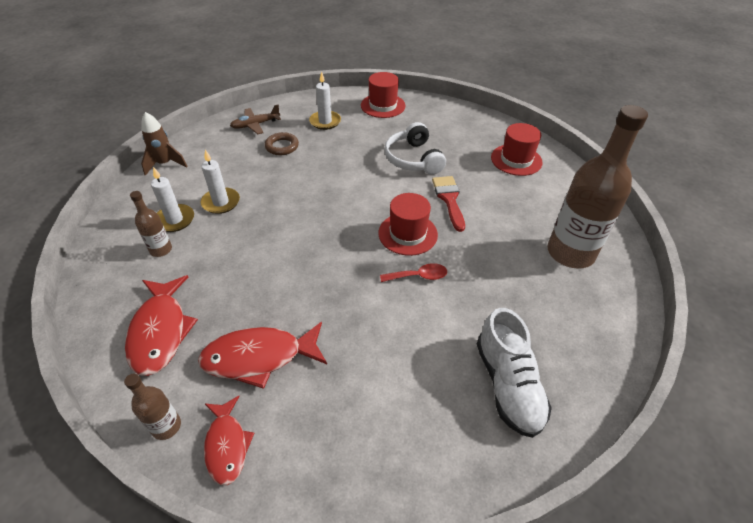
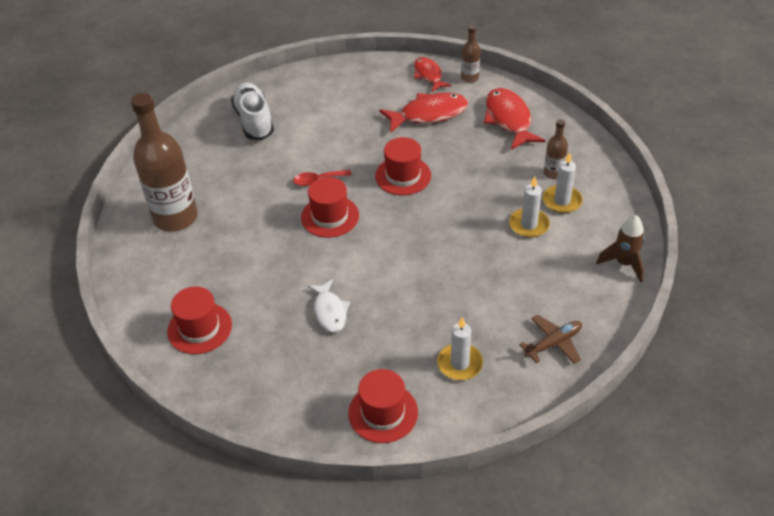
camera: 175 degrees right, 0 degrees up
brown ring [265,132,299,155] -> none
white headphones [384,122,446,175] -> white fish [307,279,350,333]
red brush [432,176,465,232] -> none
none -> red hat [375,137,431,195]

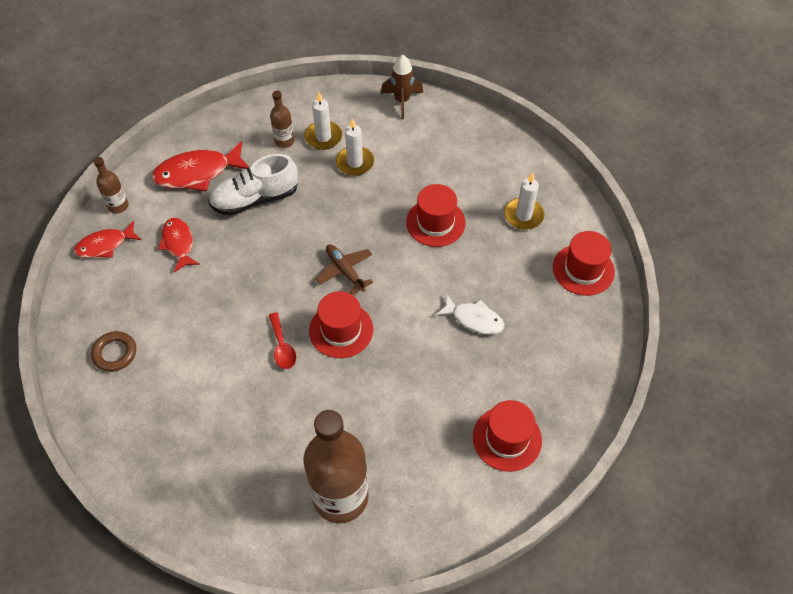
camera: 95 degrees left, 10 degrees up
white shoe [231,82,274,140] -> white shoe moved to [208,154,298,216]
white fish [307,279,350,333] -> white fish turned 45 degrees clockwise [436,294,505,335]
red hat [375,137,431,195] -> red hat moved to [406,184,466,247]
red fish [379,93,468,133] -> red fish [158,218,200,272], size x0.64
brown plane [519,315,582,364] -> brown plane moved to [316,244,373,295]
none -> brown ring [91,331,136,372]

